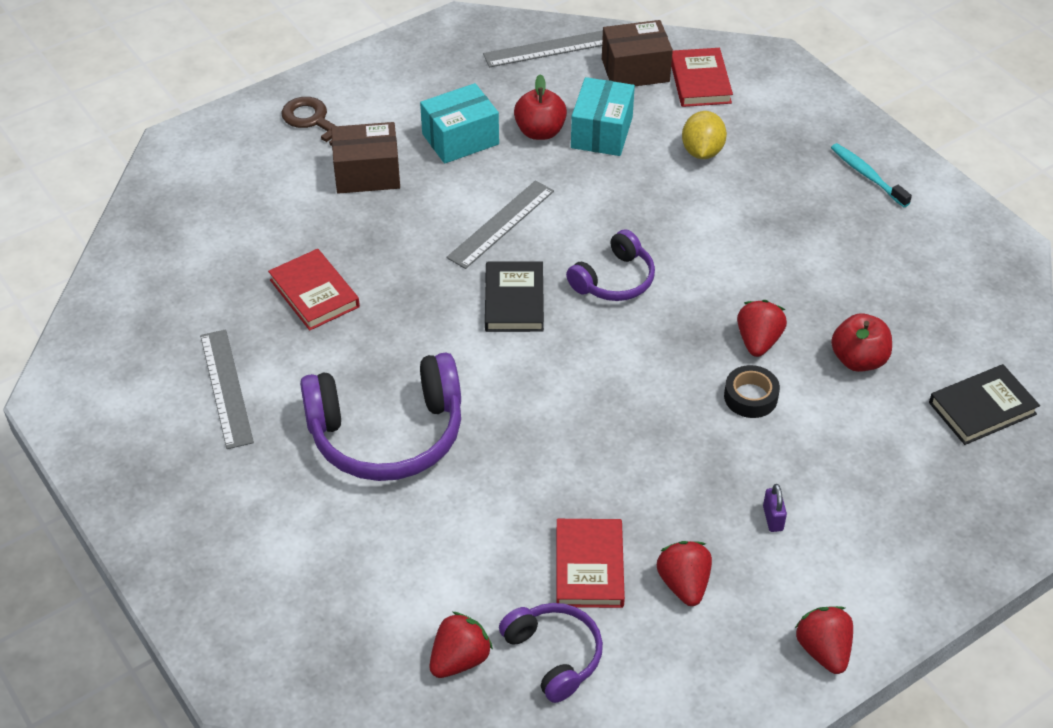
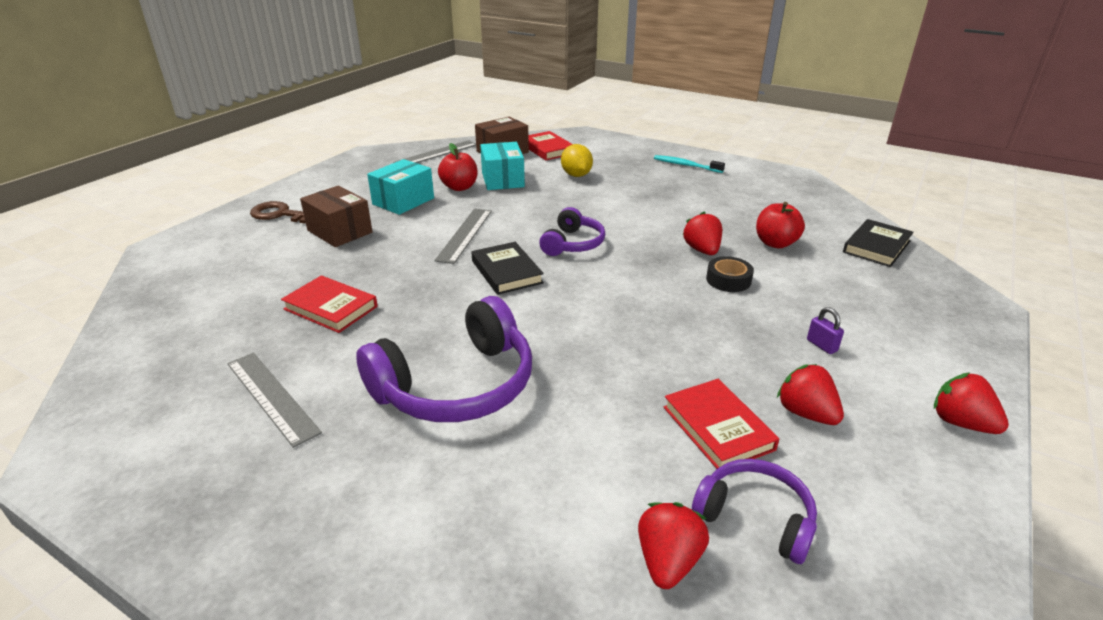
camera: 25 degrees left, 15 degrees down
brown box [331,122,400,194] -> brown box turned 75 degrees clockwise [300,186,373,247]

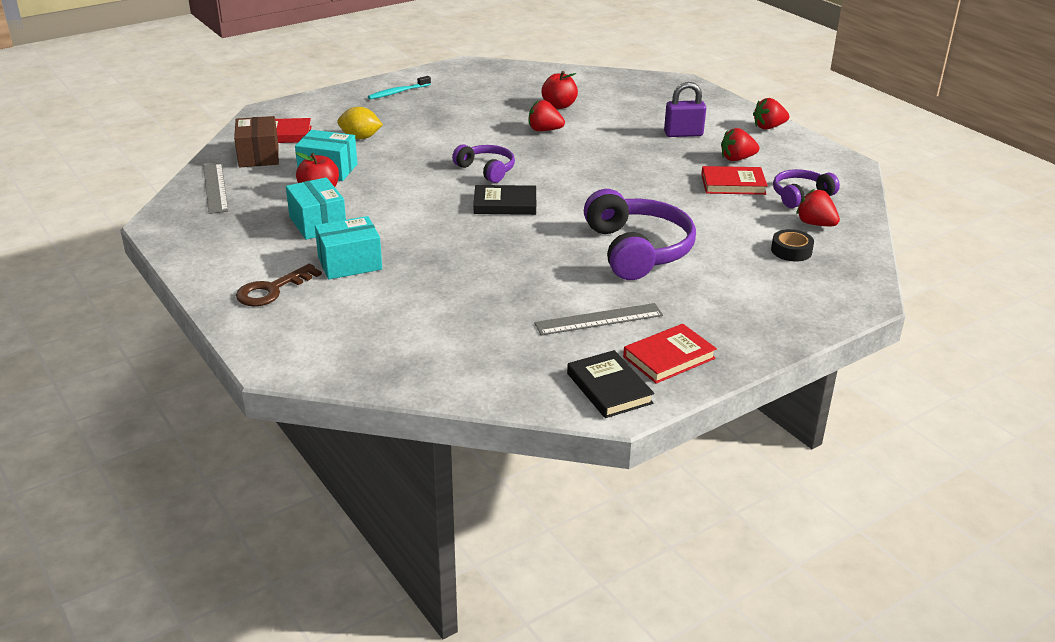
camera: 65 degrees left, 0 degrees up
red book [281,275,378,333] -> red book moved to [623,324,717,384]
brown box [300,186,373,247] -> turquoise box [315,216,382,280]
grey ruler [434,209,492,264] -> none
black tape [706,256,754,292] -> black tape moved to [771,229,814,261]
purple padlock [807,307,844,354] -> purple padlock [664,82,706,137], size x1.88
black book [843,219,914,267] -> black book moved to [567,350,654,418]

